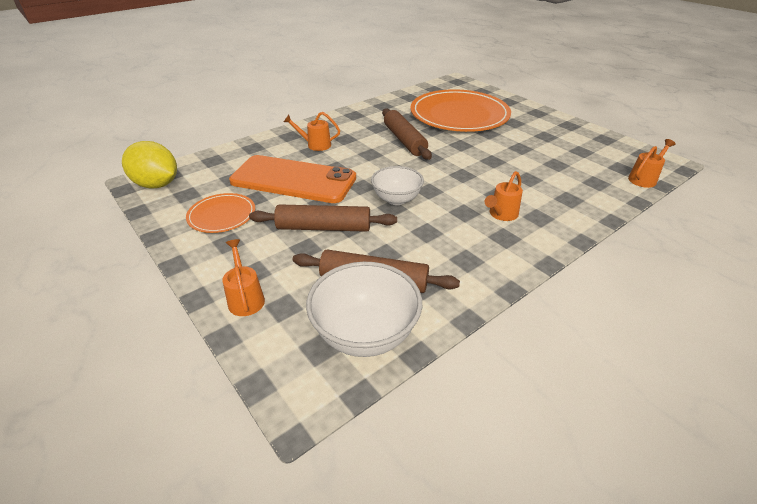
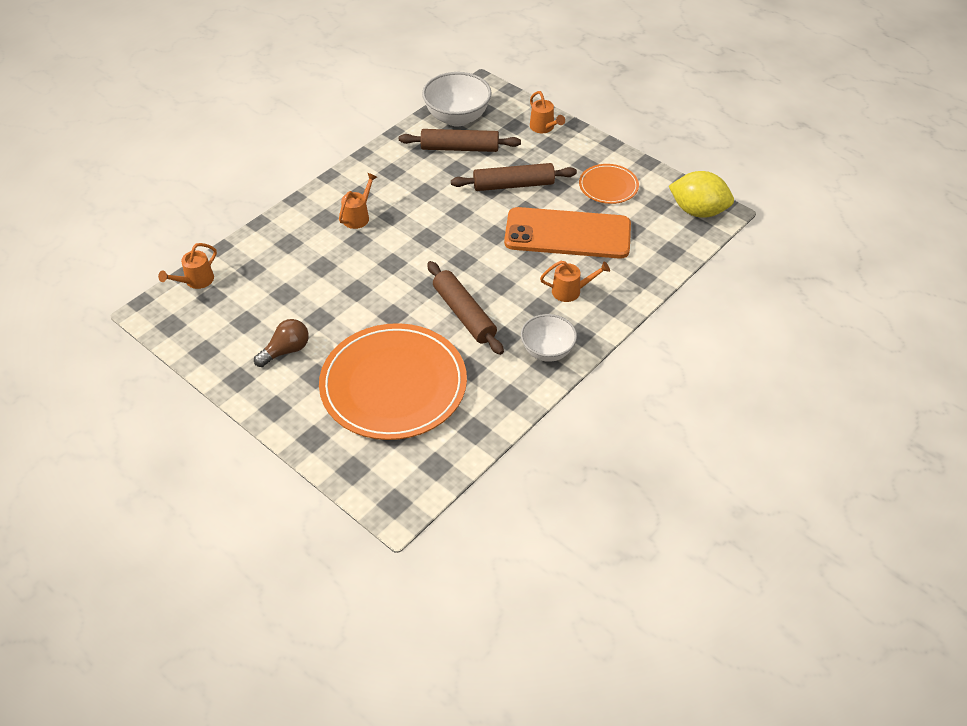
camera: 170 degrees right, 10 degrees up
white bowl [371,166,424,205] -> white bowl moved to [521,314,577,362]
none -> brown light bulb [254,319,309,367]

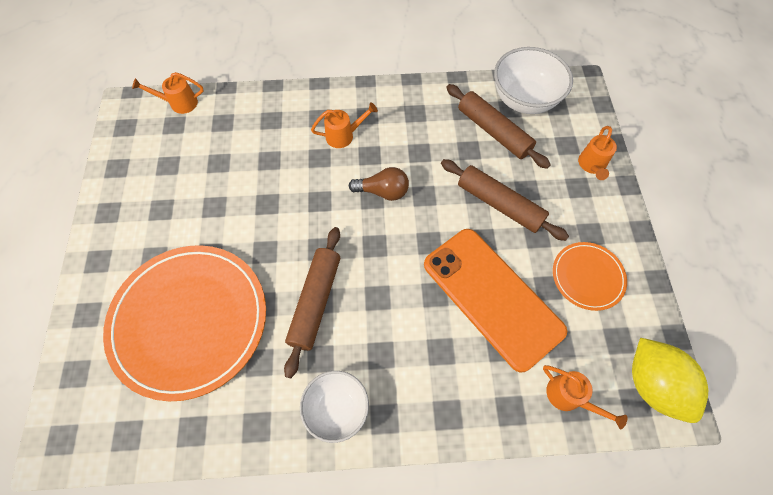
camera: 45 degrees right, 15 degrees up
brown light bulb [254,319,309,367] -> brown light bulb moved to [349,167,409,201]
orange watering can [540,261,610,302] -> orange watering can moved to [543,365,627,430]

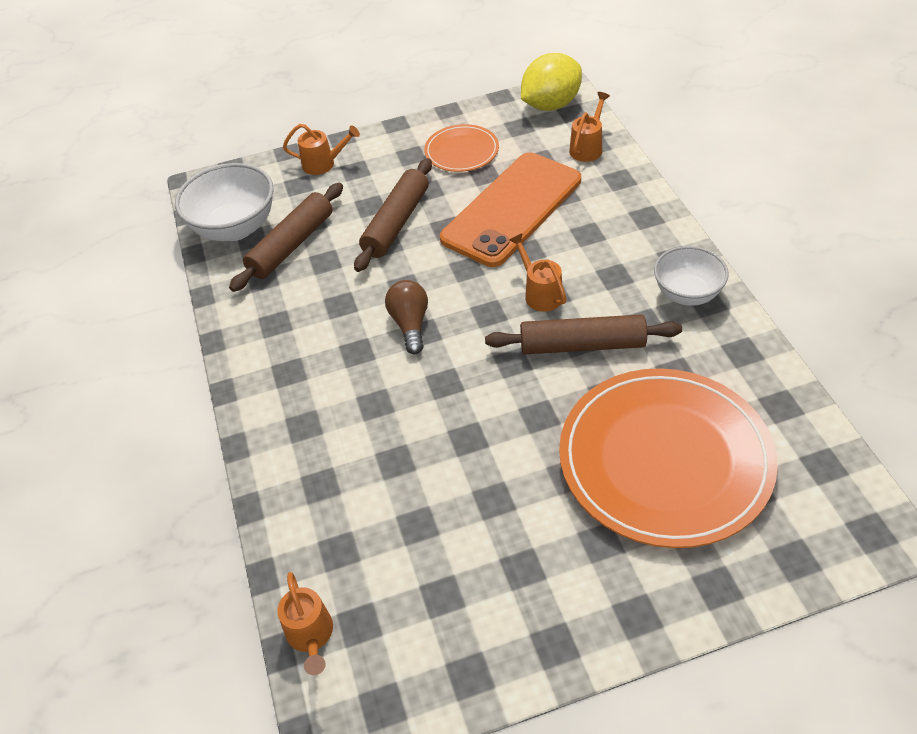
camera: 100 degrees left, 15 degrees down
orange watering can [311,102,378,148] -> orange watering can moved to [509,233,566,312]

